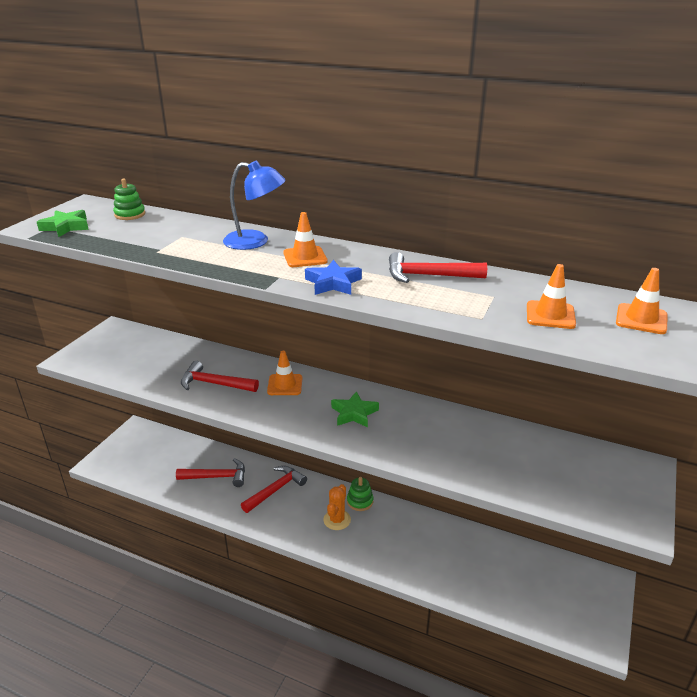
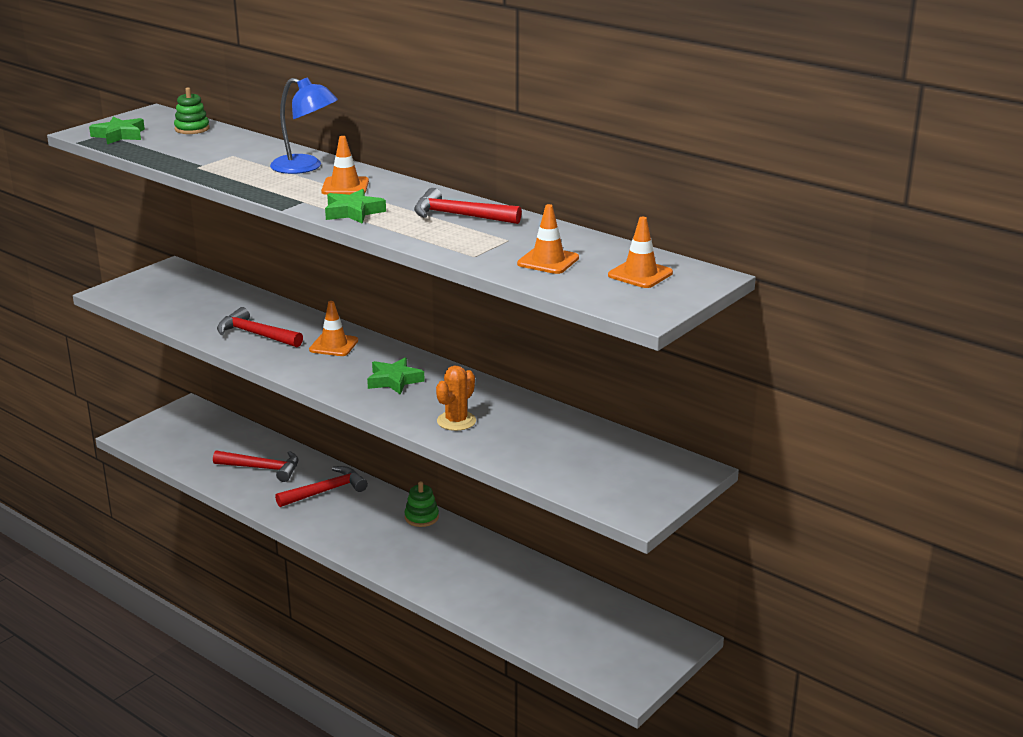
camera: 15 degrees right, 5 degrees down
blue star [305,260,362,295] -> green star [325,189,386,224]
orange cactus [323,484,351,530] -> orange cactus moved to [436,366,476,431]

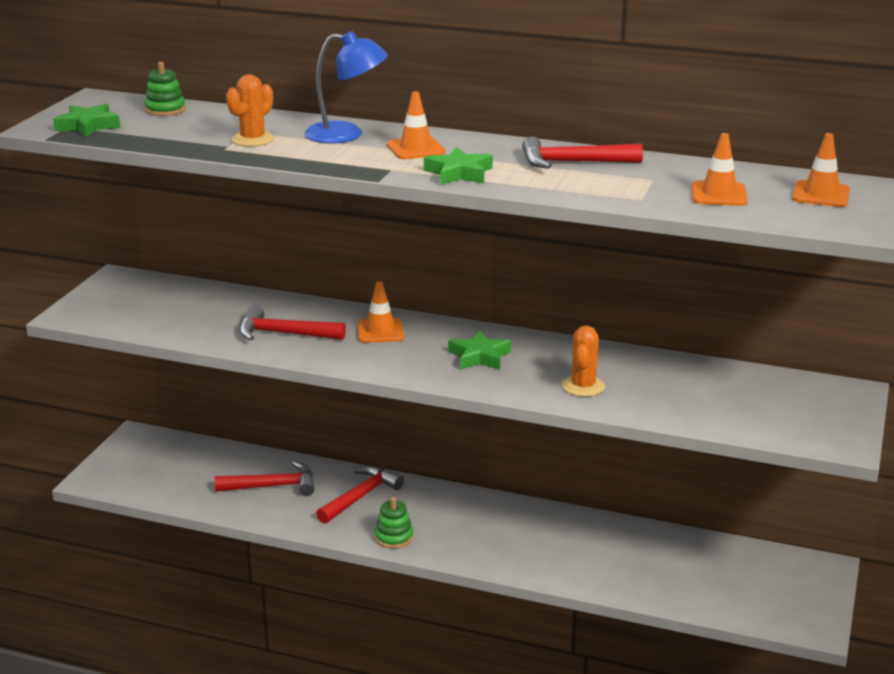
camera: 20 degrees left, 0 degrees up
green stacking toy [405,481,439,527] -> green stacking toy moved to [375,497,413,549]
none -> orange cactus [226,74,274,147]

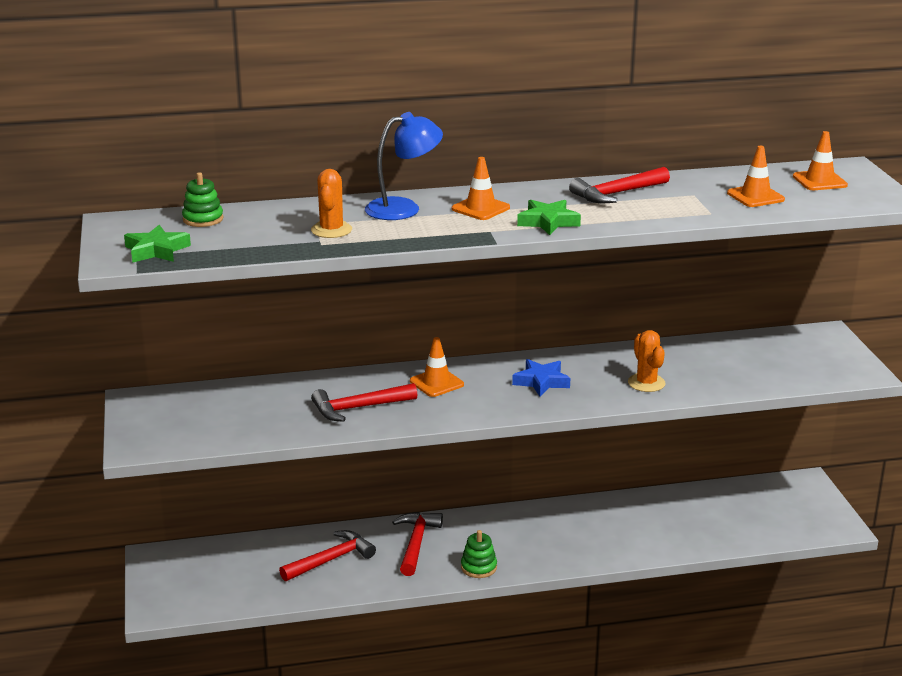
camera: 30 degrees left, 0 degrees up
green star [448,330,511,370] -> blue star [512,359,570,396]

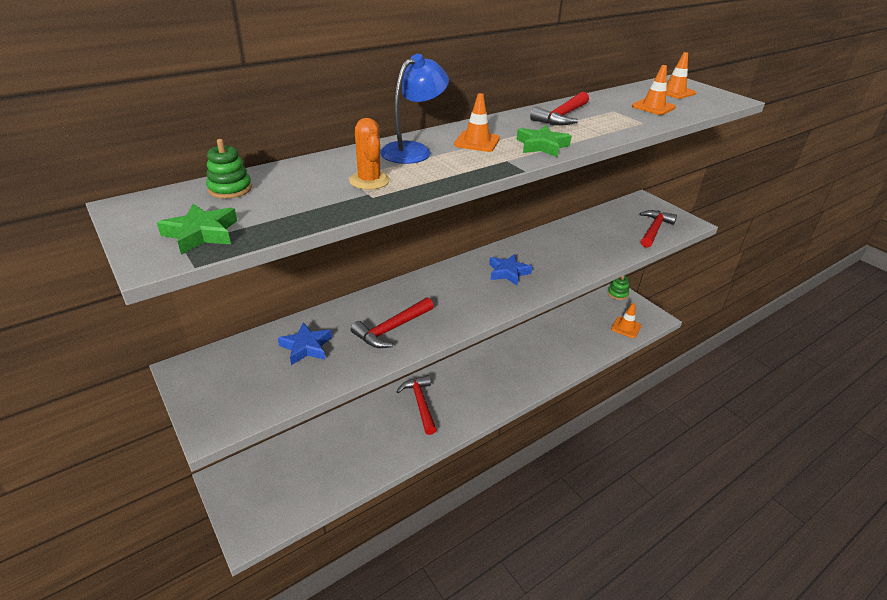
camera: 25 degrees left, 10 degrees up
red hammer [279,530,376,581] -> red hammer moved to [639,210,677,248]
orange traffic cone [410,337,464,397] -> orange traffic cone moved to [611,303,642,338]
green stacking toy [461,530,497,578] -> green stacking toy moved to [608,275,629,300]
orange cactus [628,330,665,392] -> none
none -> blue star [278,322,332,365]

